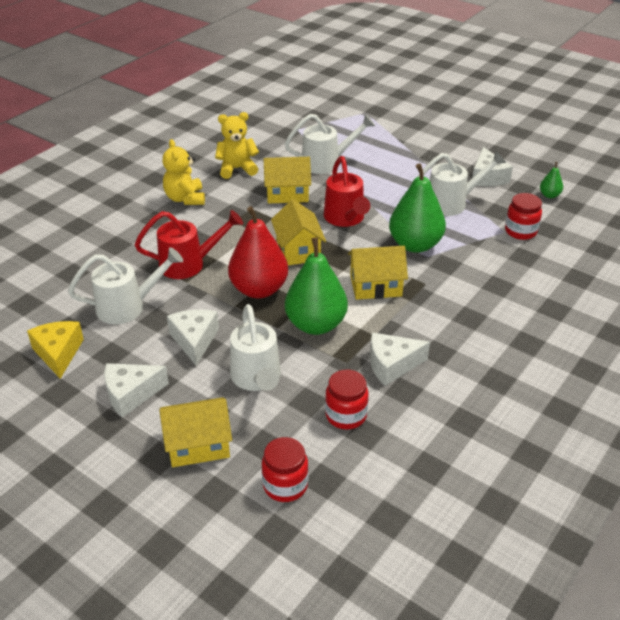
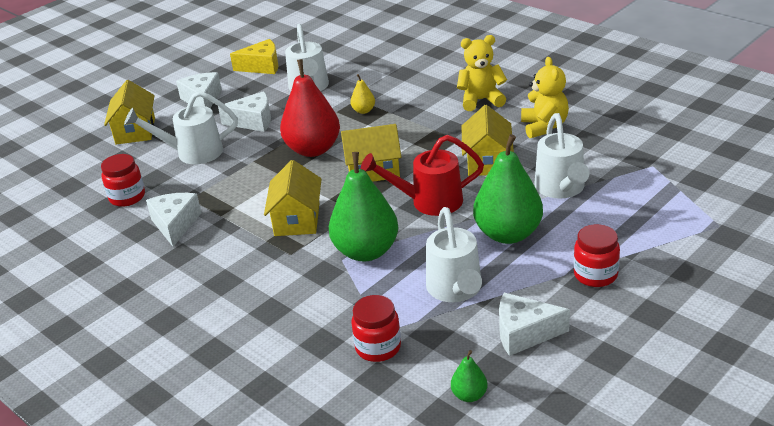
camera: 100 degrees right, 5 degrees down
red watering can [135,210,243,279] -> yellow pear [350,74,375,114]
red jar [262,437,308,502] -> red jar moved to [573,224,620,287]
green pear [285,237,348,335] -> green pear moved to [473,134,543,244]

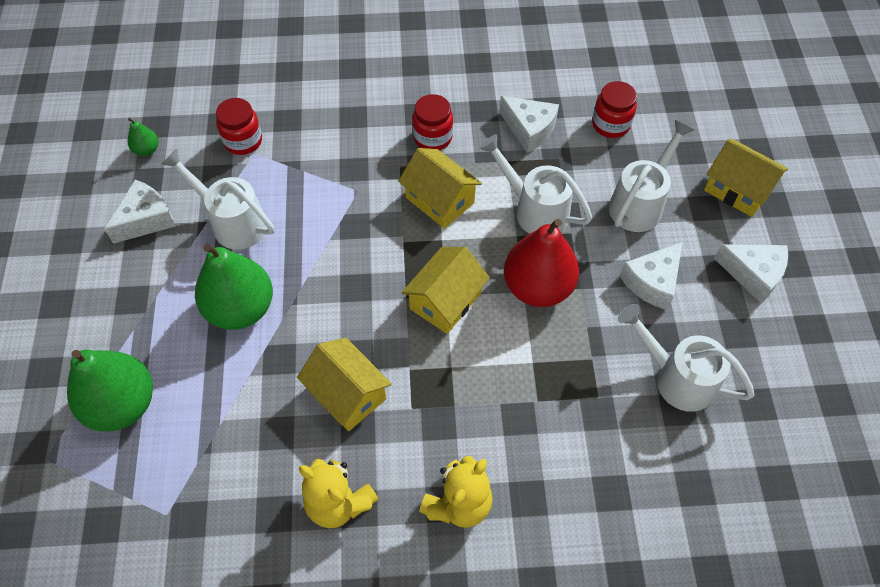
camera: 130 degrees right, 25 degrees up
yellow cheese [230,39,278,74] -> none
green pear [329,152,398,261] -> green pear moved to [67,349,153,431]
yellow pear [350,74,375,114] -> none
red watering can [361,135,484,216] -> none
white watering can [534,113,589,199] -> white watering can moved to [479,134,593,234]
red jar [573,224,620,287] -> red jar moved to [412,94,453,150]

